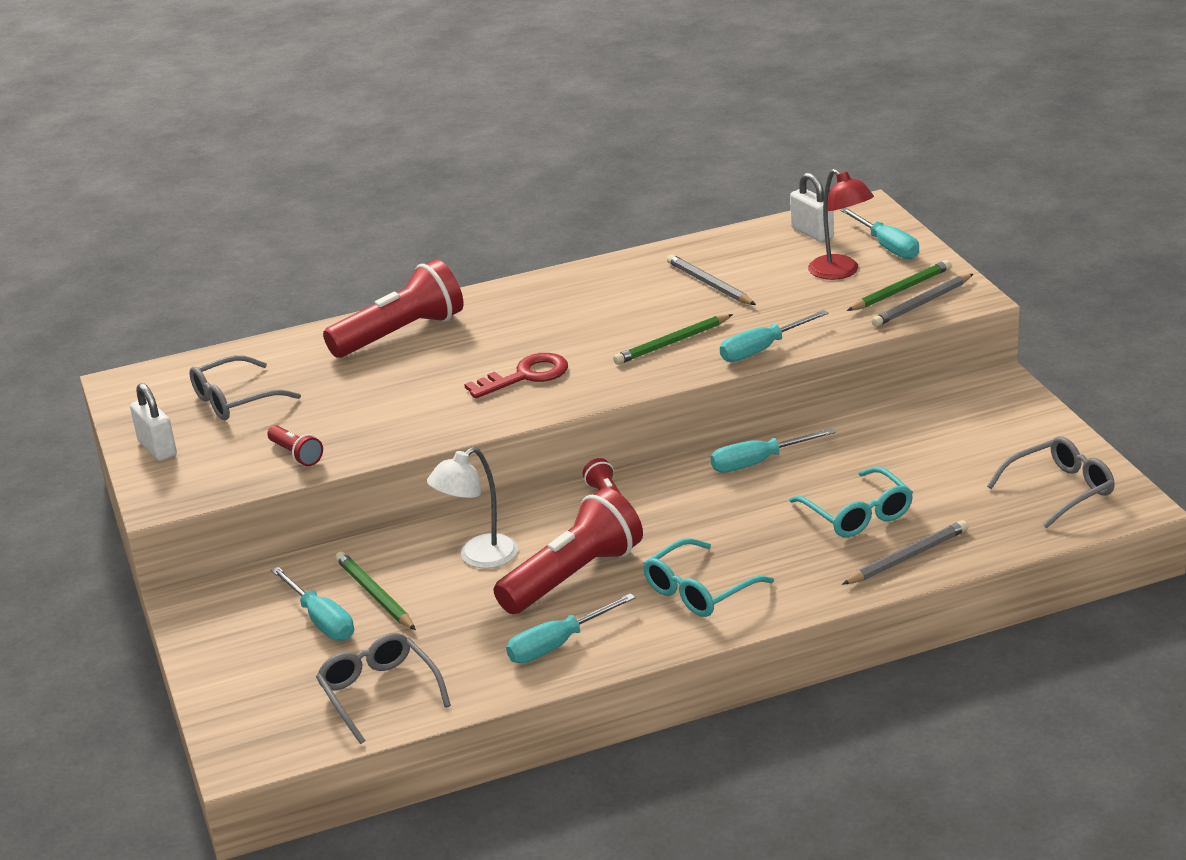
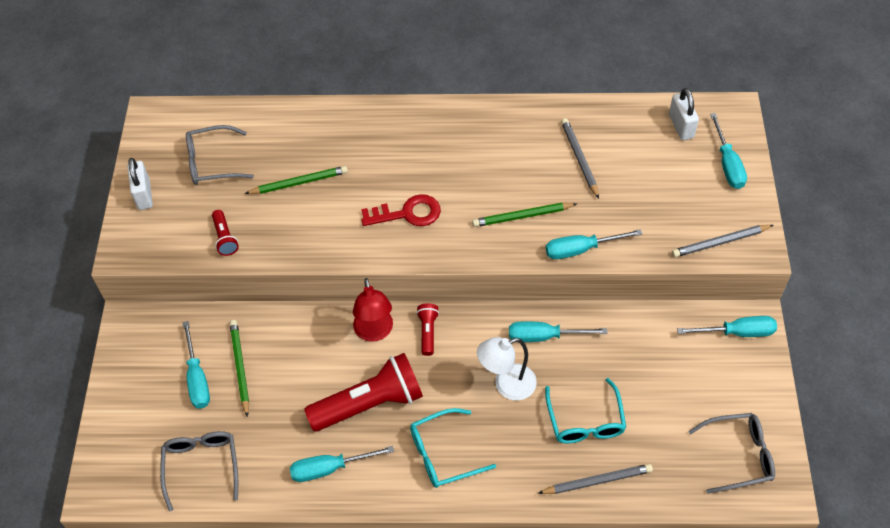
camera: 20 degrees right, 25 degrees up
red flashlight [323,259,464,358] -> none
white lamp [427,447,518,569] -> white lamp moved to [477,337,537,400]
red lamp [808,169,874,280] -> red lamp moved to [353,278,393,342]
green pencil [847,260,951,311] -> green pencil moved to [244,166,348,194]
none -> turquoise screwdriver [677,316,777,337]

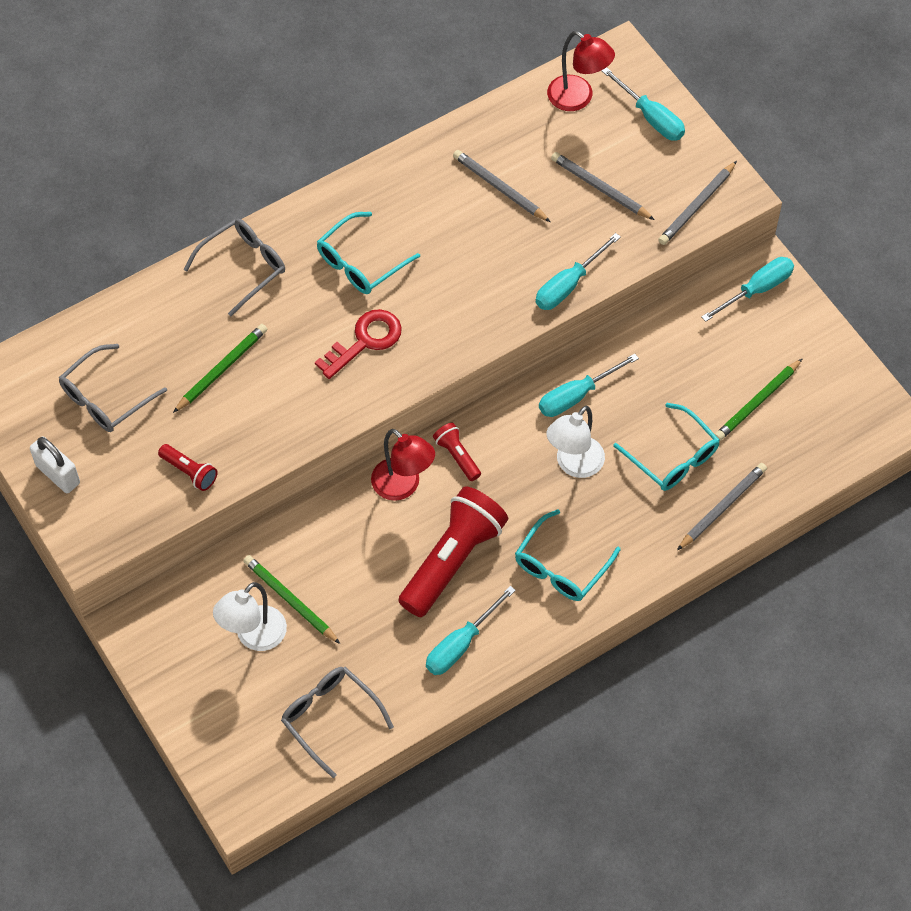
camera: 35 degrees left, 5 degrees up
turquoise screwdriver [183,321,210,409] -> white lamp [213,582,287,651]
green pencil [472,203,577,227] -> green pencil moved to [715,358,803,441]
white padlock [669,88,699,140] -> red lamp [547,31,615,111]
grey glasses [688,413,775,494] -> grey glasses moved to [184,219,285,316]
none -> turquoise glasses [317,212,420,294]
none -> grey pencil [551,152,655,220]

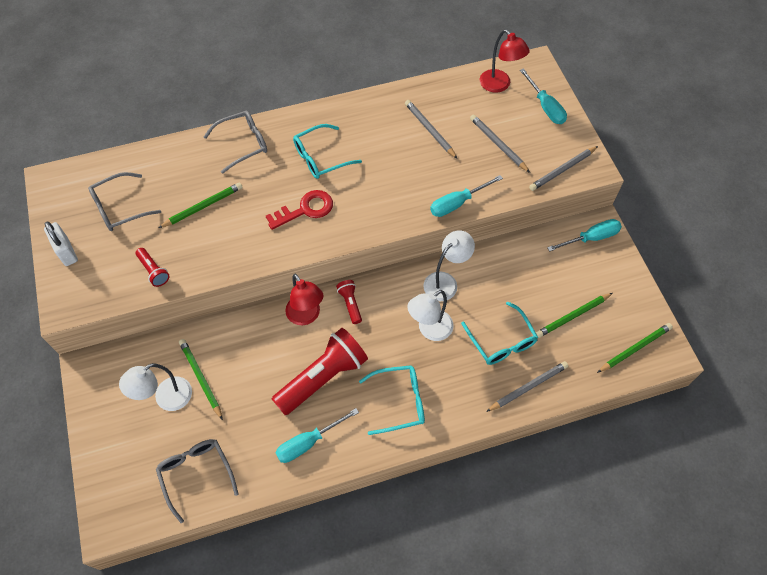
camera: 15 degrees right, 0 degrees up
turquoise glasses [515,509,621,601] -> turquoise glasses turned 150 degrees counterclockwise [359,365,425,435]
turquoise screwdriver [539,354,639,417] -> white lamp [424,230,475,301]
none -> green pencil [597,323,673,373]

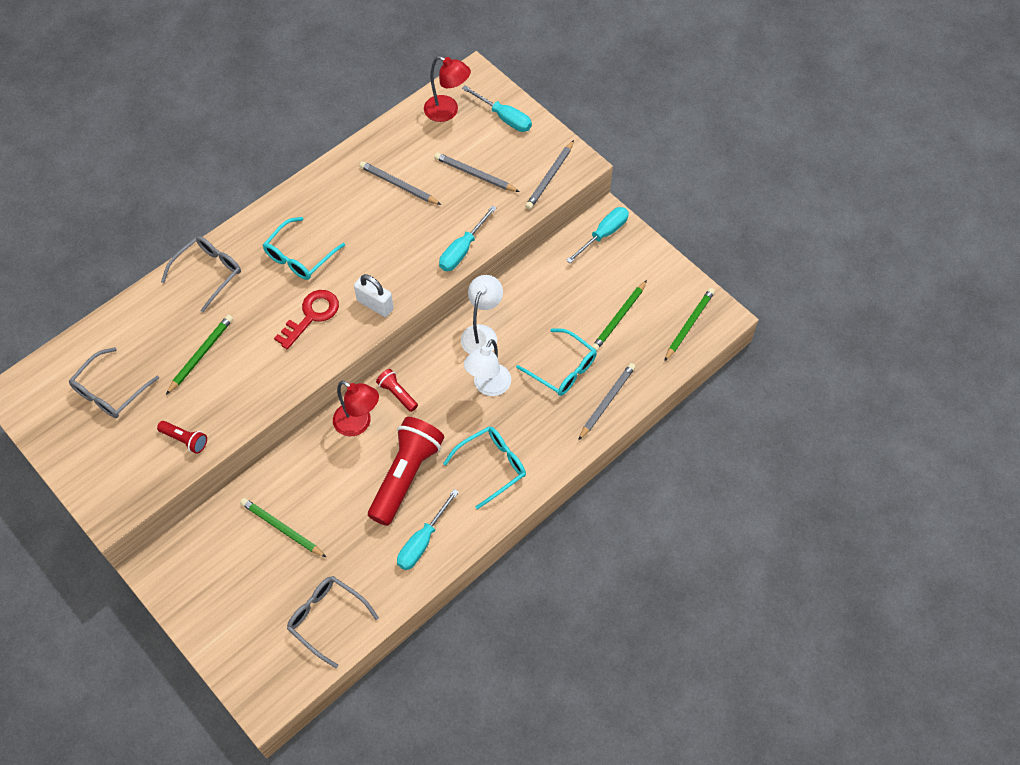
camera: 25 degrees left, 0 degrees up
white padlock [44,222,78,266] -> white padlock moved to [354,274,394,317]
white lamp [119,363,192,411] -> none

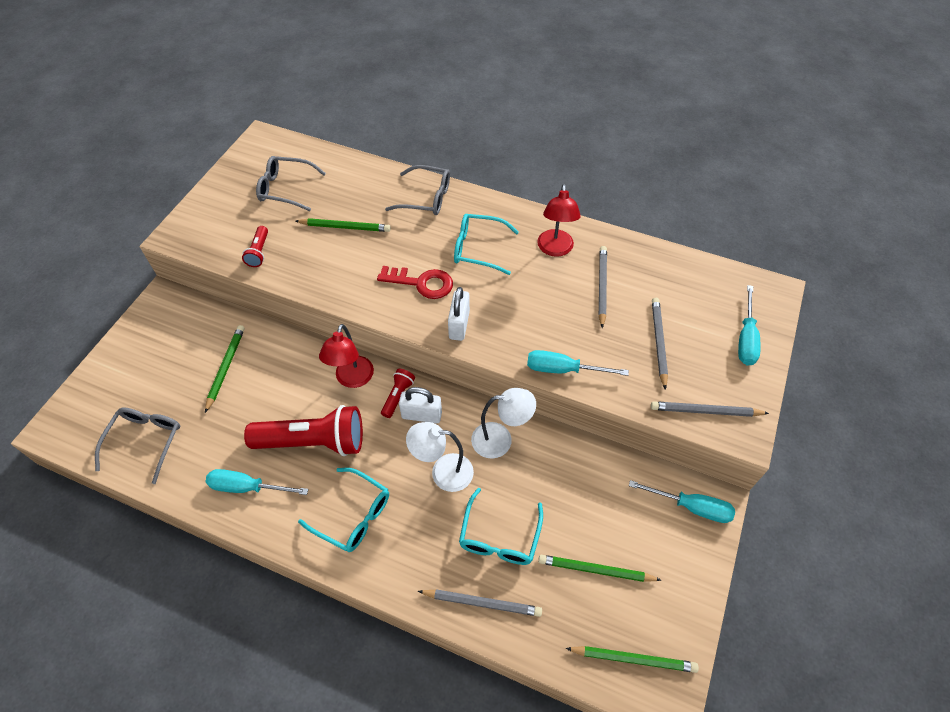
camera: 65 degrees right, 5 degrees down
red lamp [424,56,471,122] -> red lamp moved to [537,184,581,257]
none -> white padlock [399,387,442,423]

